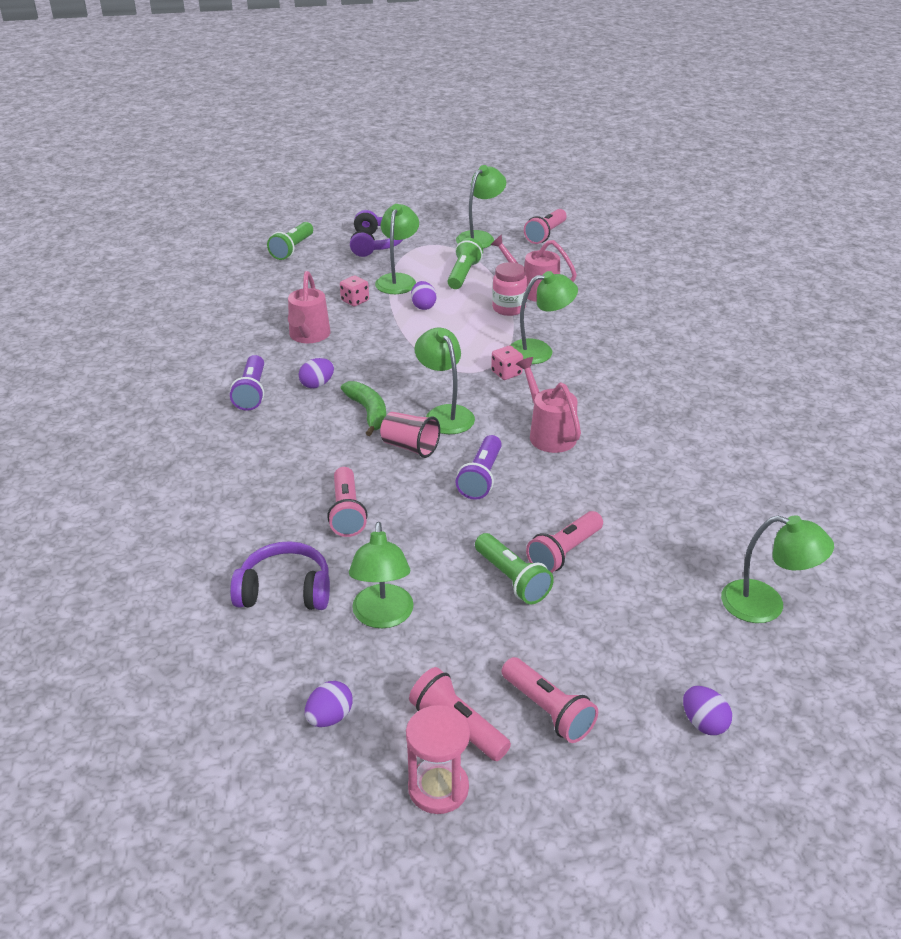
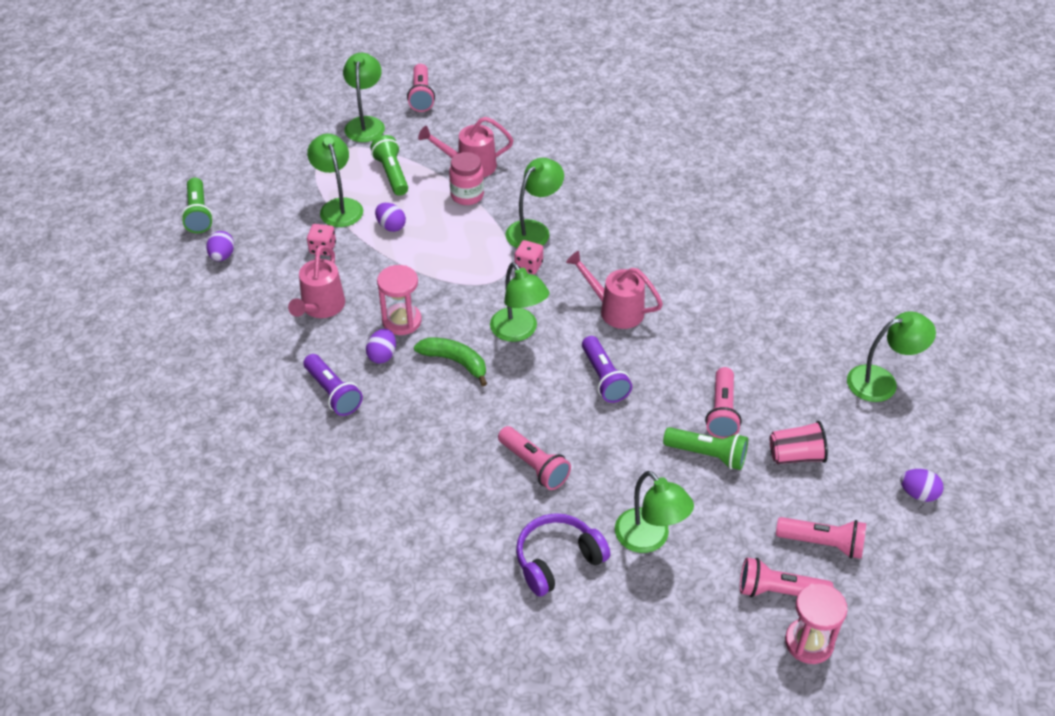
camera: 35 degrees left, 10 degrees up
pink watering can [288,271,330,343] -> pink watering can turned 45 degrees clockwise [288,245,345,318]
purple egg [305,681,353,727] -> purple egg moved to [206,231,234,261]
purple headphones [350,210,404,257] -> none
pink cup [380,412,440,458] -> pink cup moved to [770,421,828,464]
green lamp [415,328,475,434] -> green lamp turned 150 degrees counterclockwise [490,262,550,342]
none -> pink hourglass [377,265,422,335]

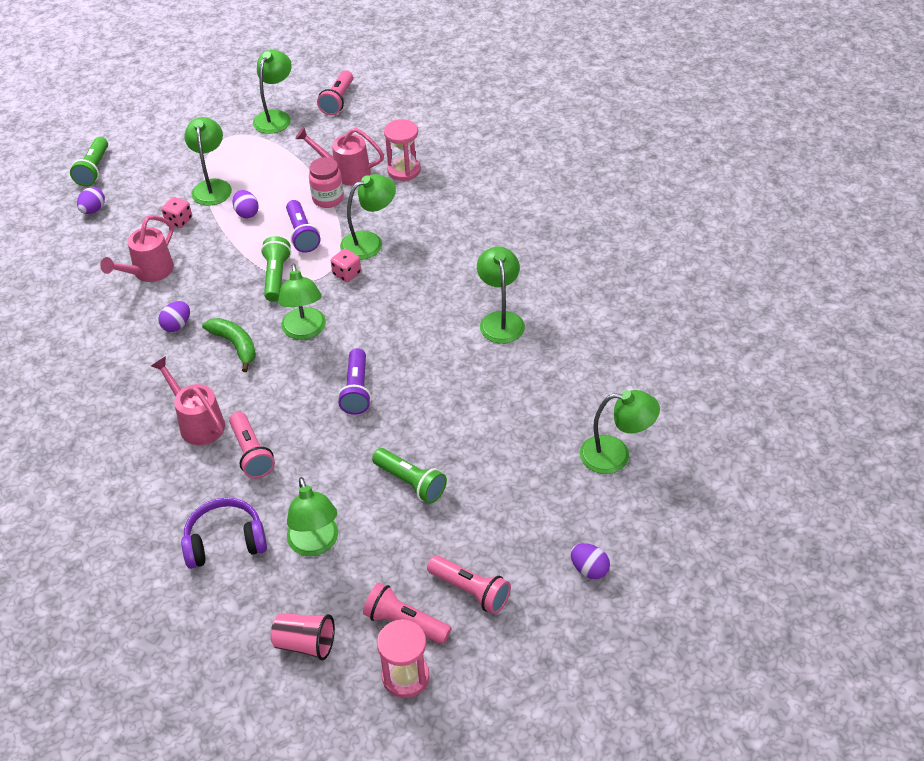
camera: 20 degrees right, 0 degrees up
purple flashlight [303,354,363,416] -> purple flashlight moved to [286,200,320,253]
green flashlight [370,135,408,196] -> green flashlight moved to [261,236,291,302]
pink hourglass [377,265,422,335] -> pink hourglass moved to [384,119,421,181]
pink watering can [566,251,663,329] -> pink watering can moved to [151,356,225,445]
pink flashlight [705,367,742,439] -> none
pink cup [770,421,828,464] -> pink cup moved to [271,613,335,661]
none -> green lamp [477,247,525,344]

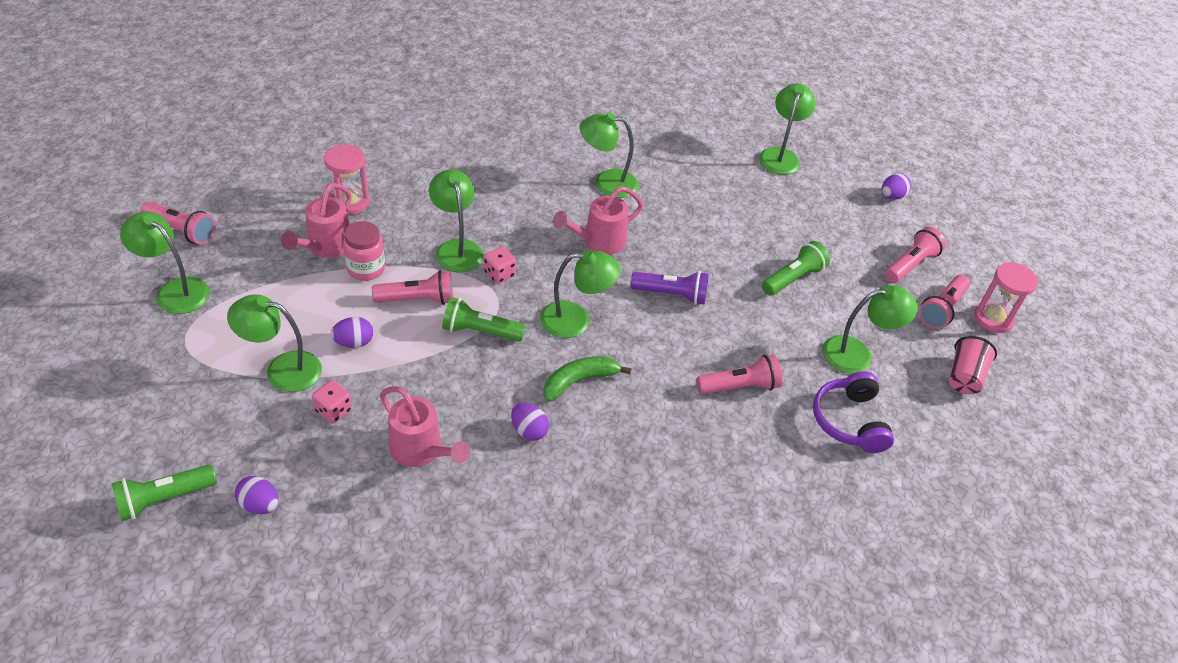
camera: 85 degrees left, 0 degrees up
green flashlight [70,137,108,186] -> green flashlight turned 135 degrees clockwise [111,464,217,521]
pink watering can [151,356,225,445] -> pink watering can moved to [553,186,643,255]
purple flashlight [286,200,320,253] -> pink flashlight [372,270,453,305]

